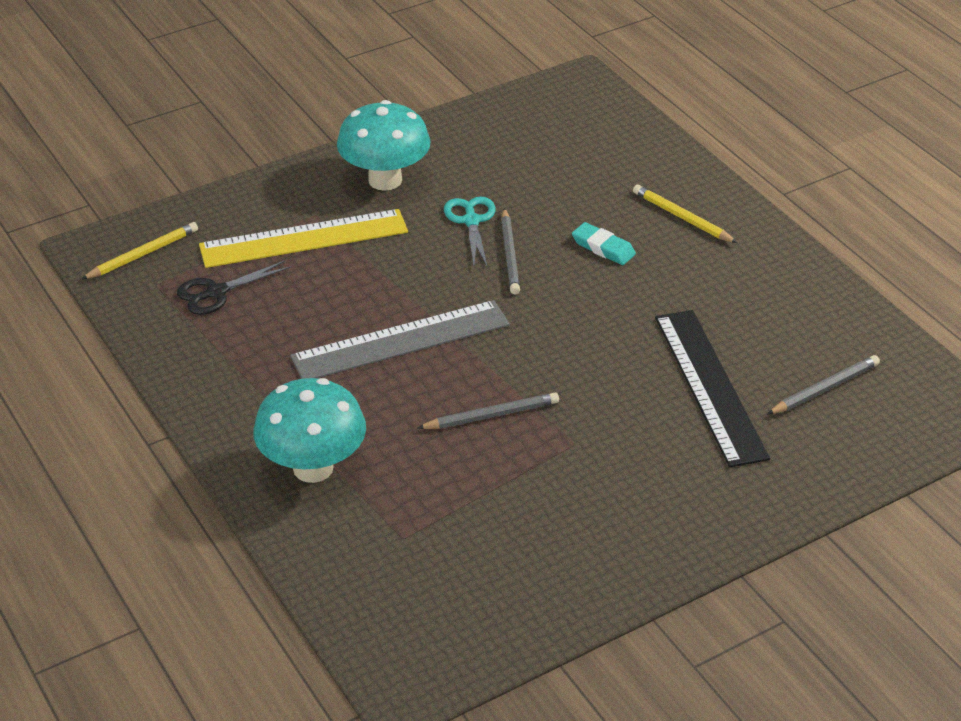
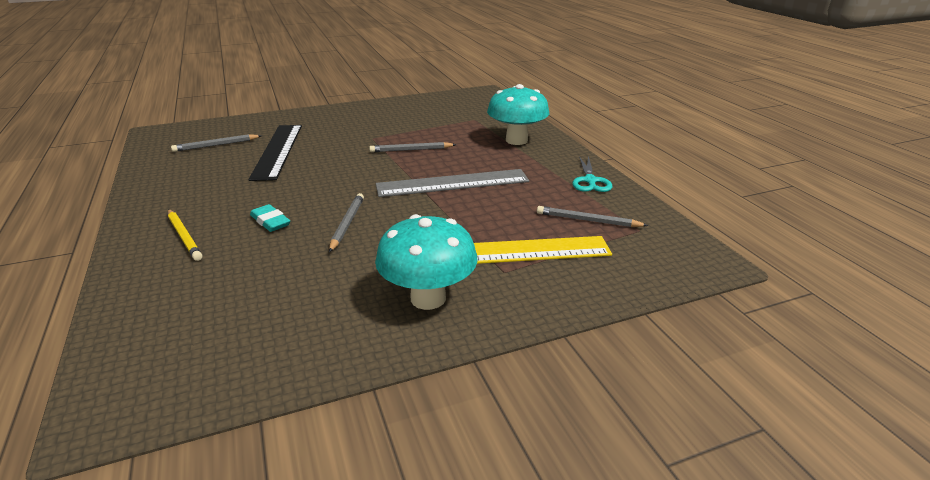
camera: 170 degrees left, 10 degrees down
yellow pencil [81,222,198,279] -> none
black scissors [177,260,292,315] -> grey pencil [537,206,648,227]
turquoise scissors [444,197,496,266] -> turquoise scissors moved to [572,155,612,192]

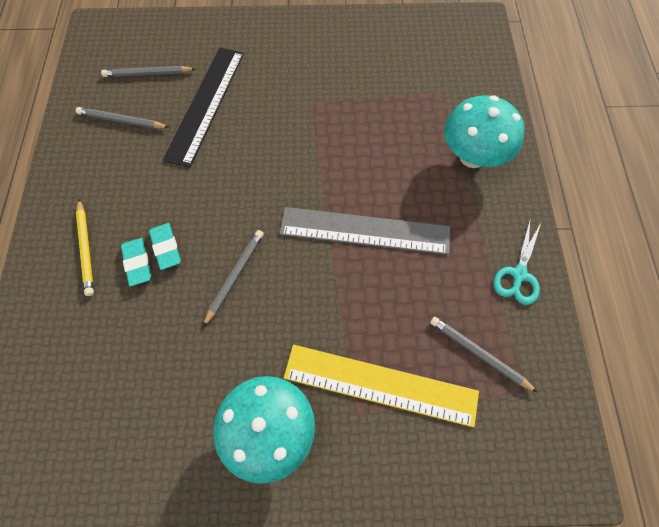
camera: 20 degrees right, 35 degrees up
grey pencil [369,142,456,152] -> grey pencil moved to [76,107,169,129]
none -> turquoise eraser [121,238,151,287]

